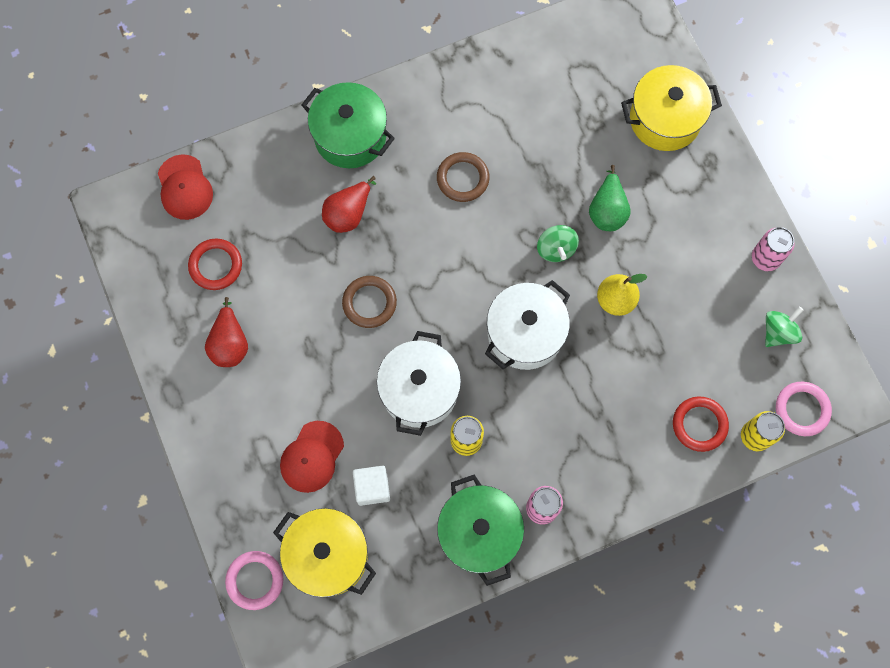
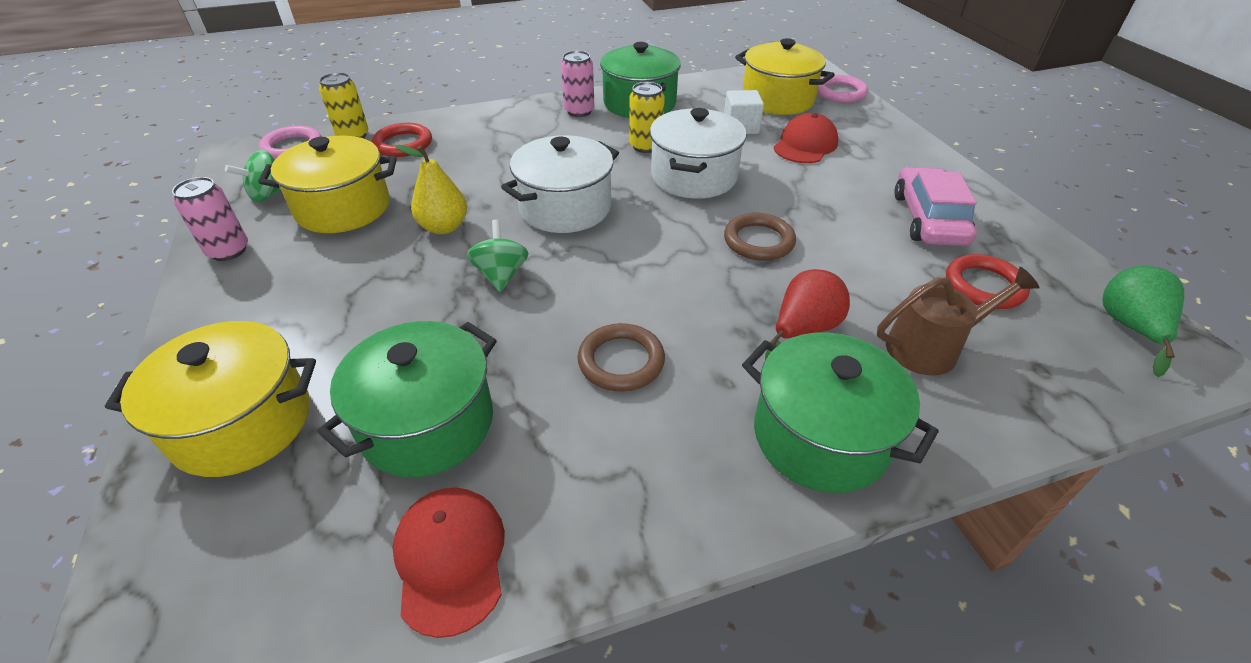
camera: 175 degrees left, 30 degrees down
red cap [158,154,213,220] -> red cap moved to [393,488,505,638]
red pear [205,297,248,367] -> pink car [894,167,977,246]
green pear [589,165,631,231] -> green pear moved to [1103,266,1184,377]
none -> yellow pot [258,136,397,233]
none -> green pot [317,321,497,478]
none -> brown watering can [877,267,1040,376]

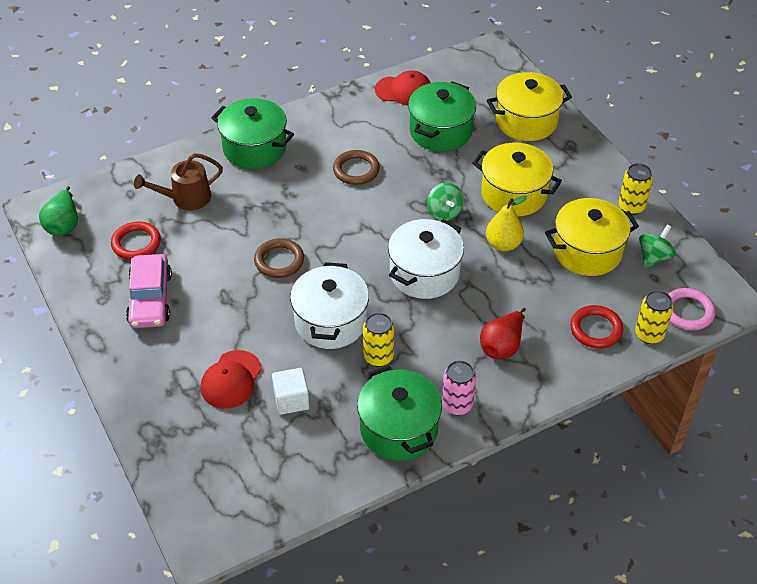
camera: 170 degrees right, 5 degrees up
pink can [172,177,248,261] -> yellow can [618,163,653,215]
red cap [393,488,505,638] -> red cap turned 60 degrees counterclockwise [375,71,431,105]
yellow pot [735,38,835,115] -> yellow pot moved to [472,143,562,217]
red pear [765,269,850,360] -> red pear moved to [480,308,526,359]
pink ring [817,75,868,103] -> none

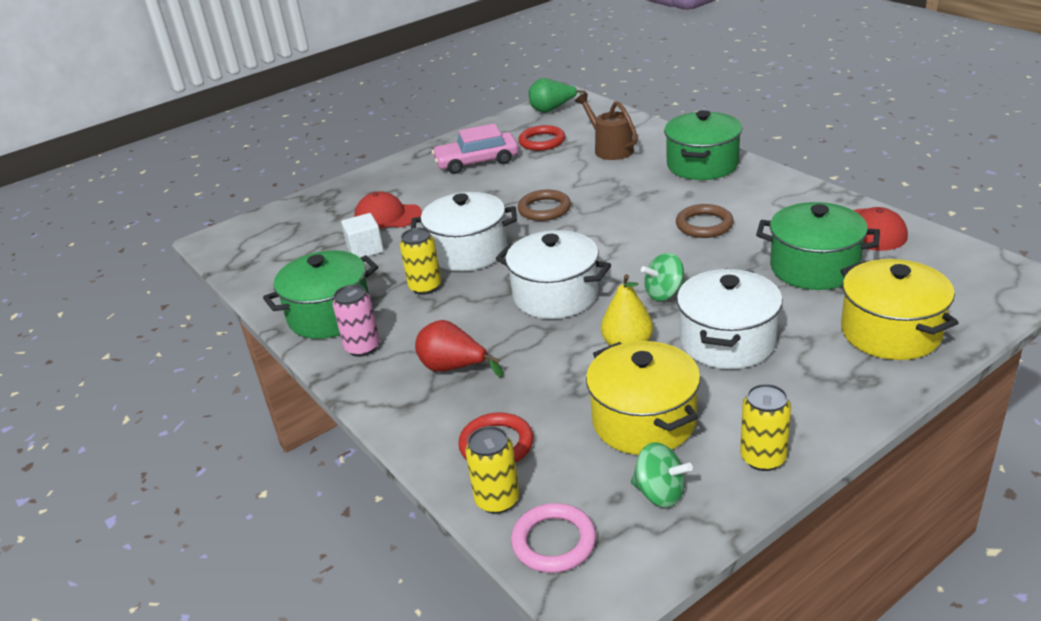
camera: 85 degrees right, 15 degrees down
yellow pot [472,143,562,217] -> white pot [677,269,783,369]

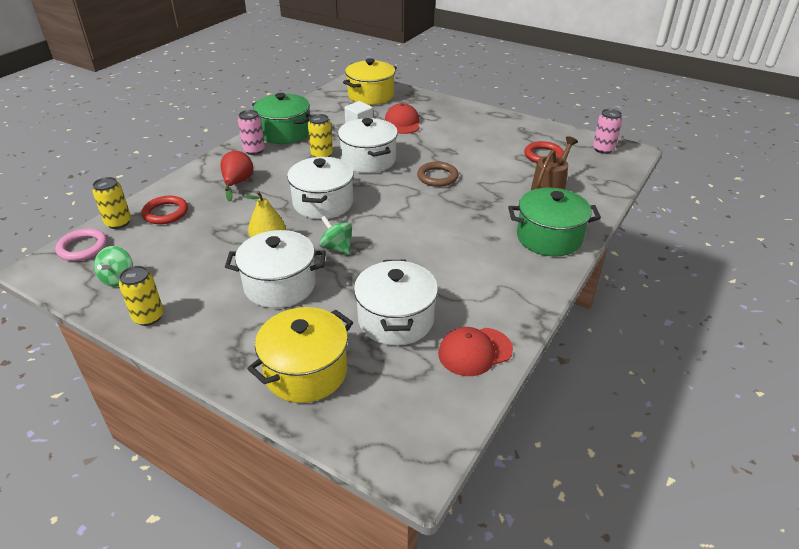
camera: 65 degrees right, 5 degrees up
pink car [432,123,519,174] -> none
green pear [529,78,586,113] -> pink can [593,109,622,154]
yellow pot [586,341,701,455] -> yellow pot moved to [343,58,397,105]
brown ring [676,204,734,238] -> none
green pot [756,202,880,290] -> white pot [354,260,438,346]

